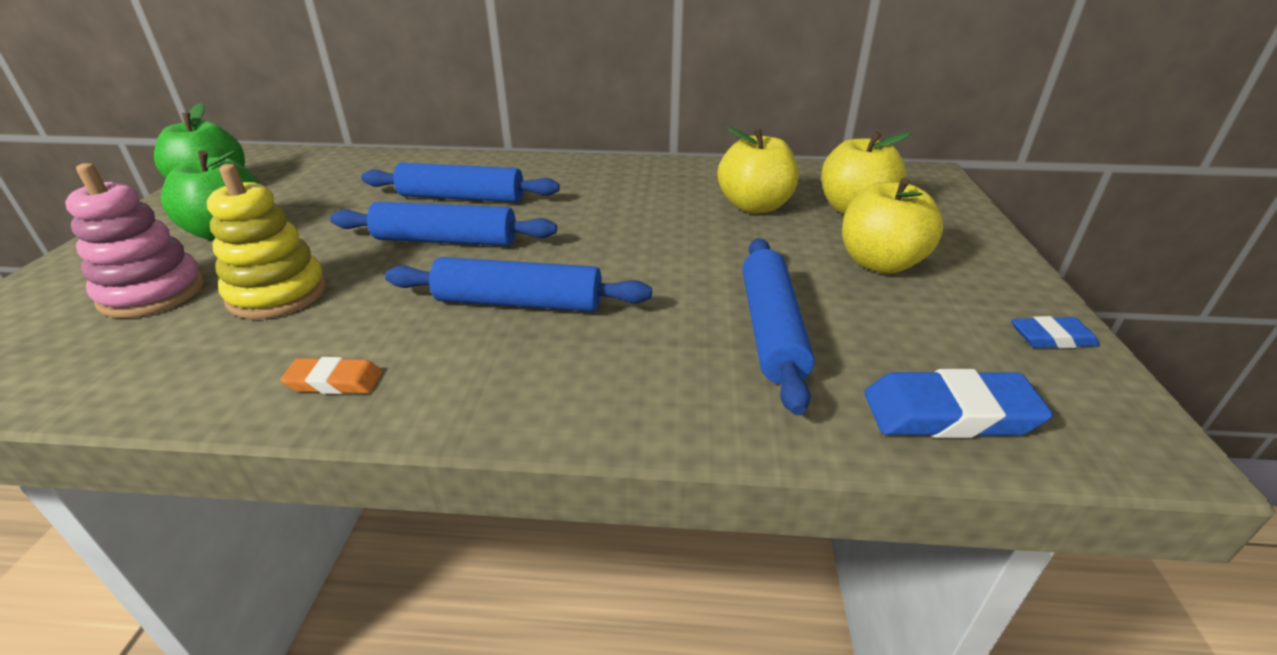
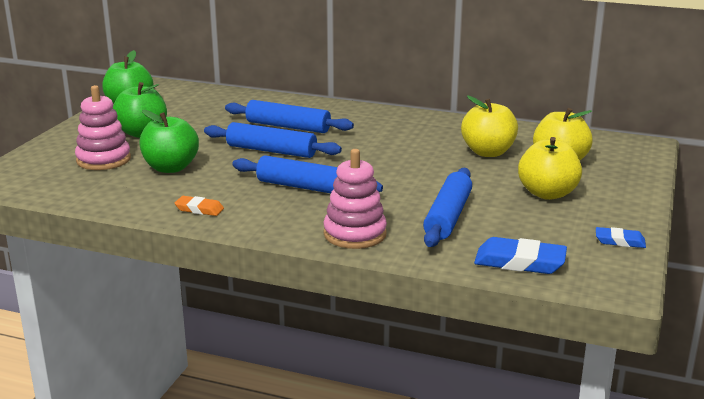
camera: 15 degrees right, 10 degrees down
yellow stacking toy [207,164,327,319] -> green apple [139,110,199,173]
none -> pink stacking toy [323,149,387,249]

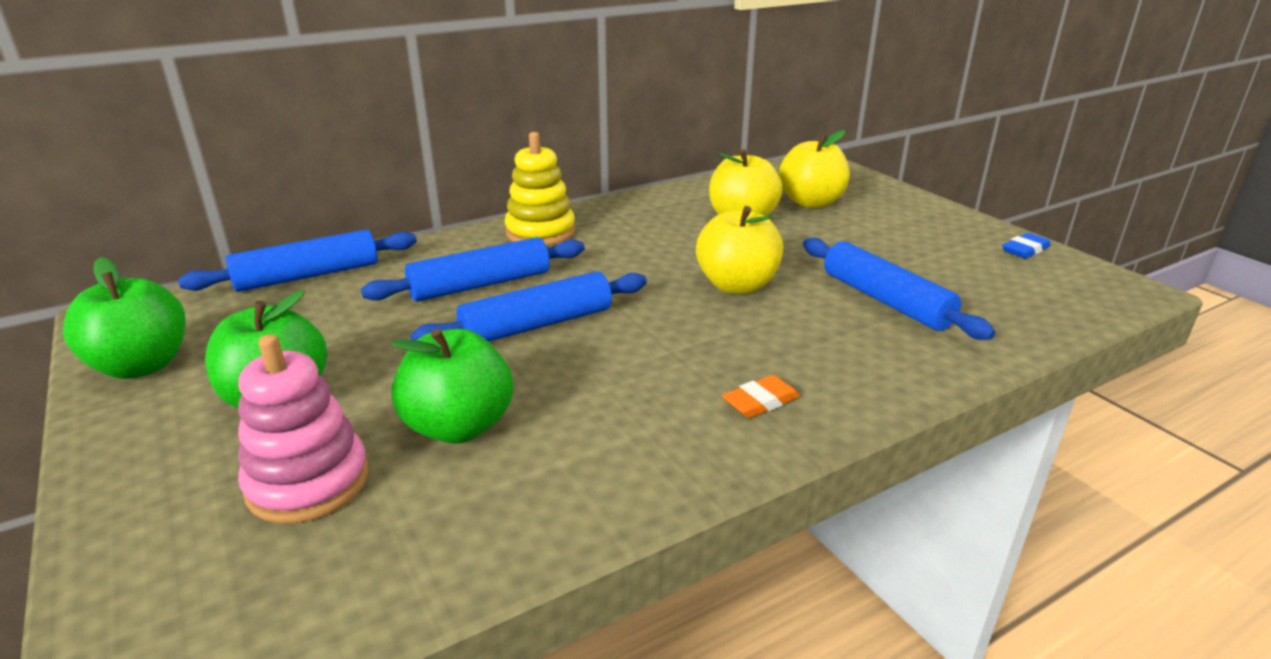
camera: 50 degrees left, 5 degrees up
orange eraser [174,196,224,216] -> orange eraser moved to [722,375,800,418]
blue rolling pin [232,156,383,193] -> blue rolling pin moved to [178,229,417,292]
pink stacking toy [323,149,387,249] -> none
blue eraser [474,237,567,274] -> none
yellow apple [518,137,582,200] -> yellow apple moved to [696,206,783,294]
none -> yellow stacking toy [505,132,575,246]

